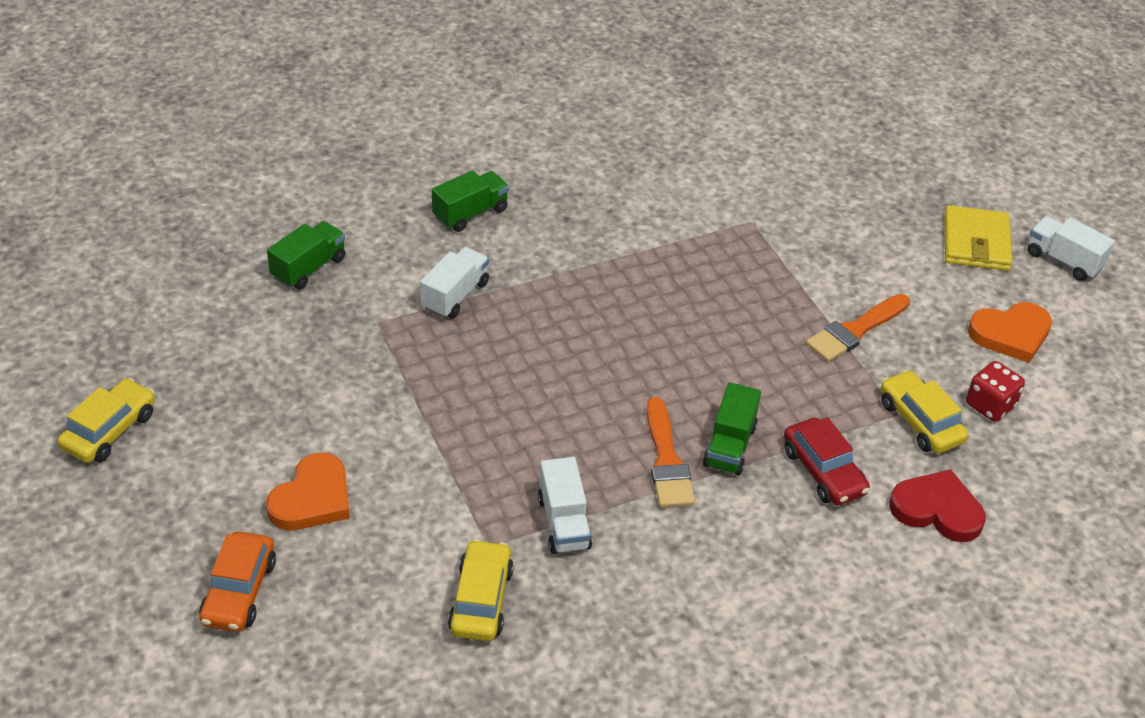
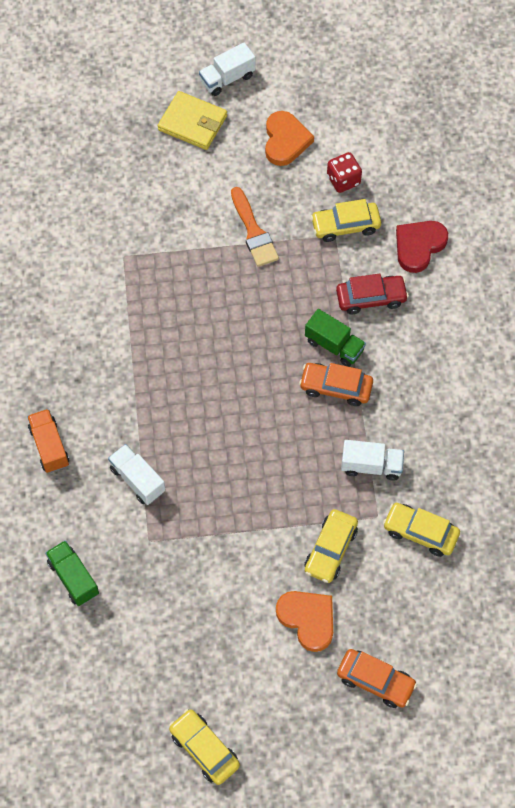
camera: 70 degrees left, 20 degrees up
green truck [432,170,509,232] -> orange truck [27,409,69,473]
orange brush [647,397,695,508] -> orange car [299,363,373,406]
none -> yellow car [305,509,358,583]

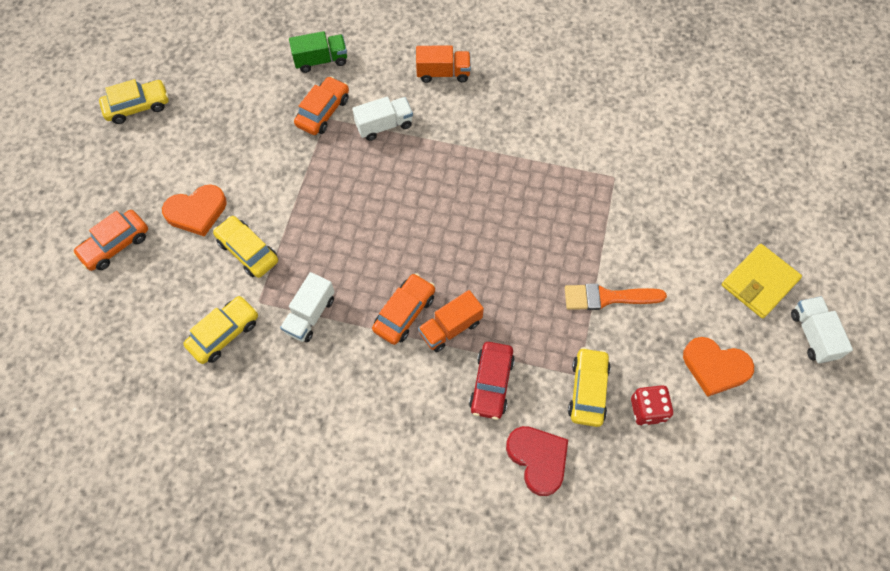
camera: 110 degrees right, 0 degrees up
green truck [305,309,366,367] -> orange truck [418,290,484,352]
none -> orange car [294,76,349,135]

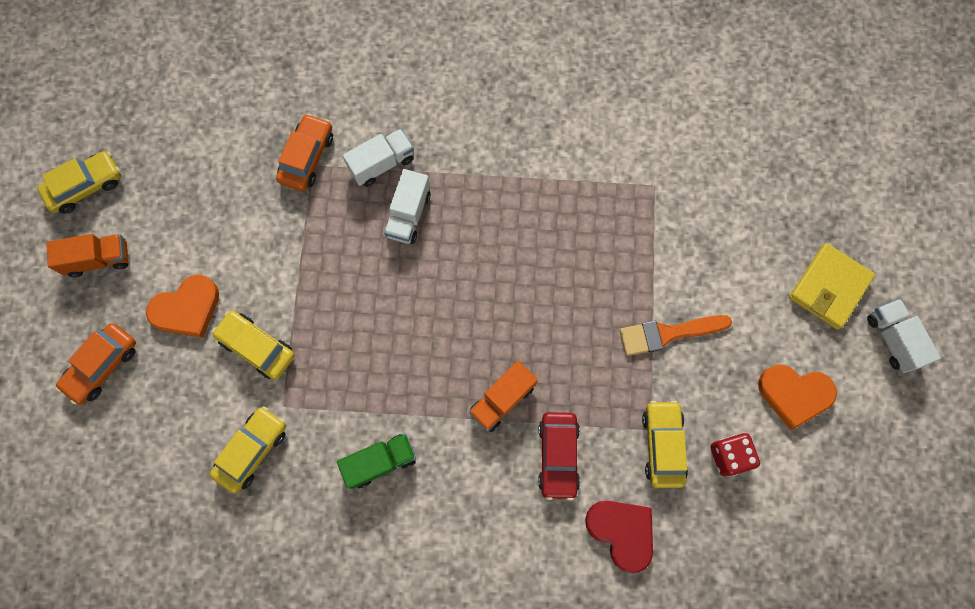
camera: 10 degrees left, 10 degrees up
white truck [280,272,335,342] -> white truck moved to [384,169,431,244]
green truck [289,31,347,73] -> green truck moved to [337,433,416,489]
orange car [372,273,435,345] -> none
orange truck [416,45,471,83] -> orange truck moved to [46,234,128,277]

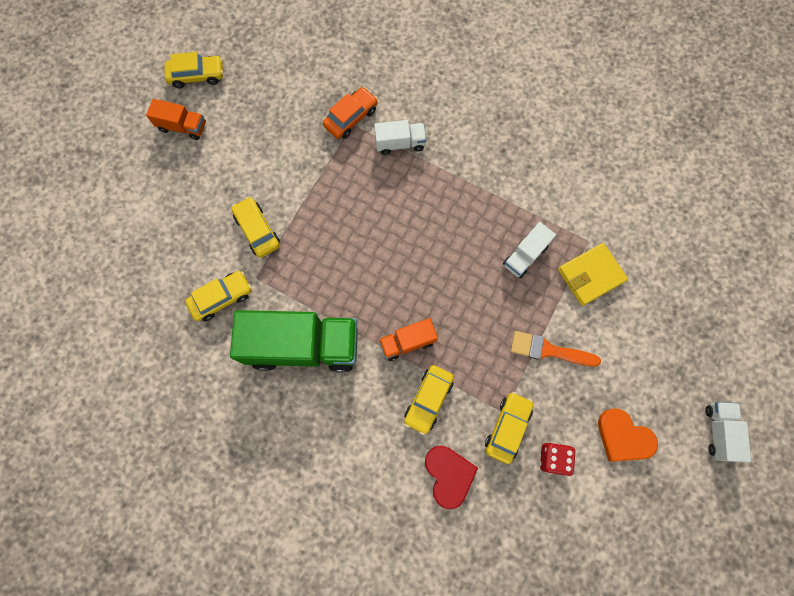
camera: 25 degrees right, 0 degrees up
orange car [56,323,136,405] -> none
orange heart [146,275,219,338] -> none
green truck [337,433,416,489] -> green truck [230,310,358,373], size x2.07
white truck [384,169,431,244] -> white truck moved to [503,222,556,278]
red car [538,412,580,501] -> yellow car [404,365,454,435]
yellow wallet [789,243,875,330] -> yellow wallet moved to [558,243,628,306]

